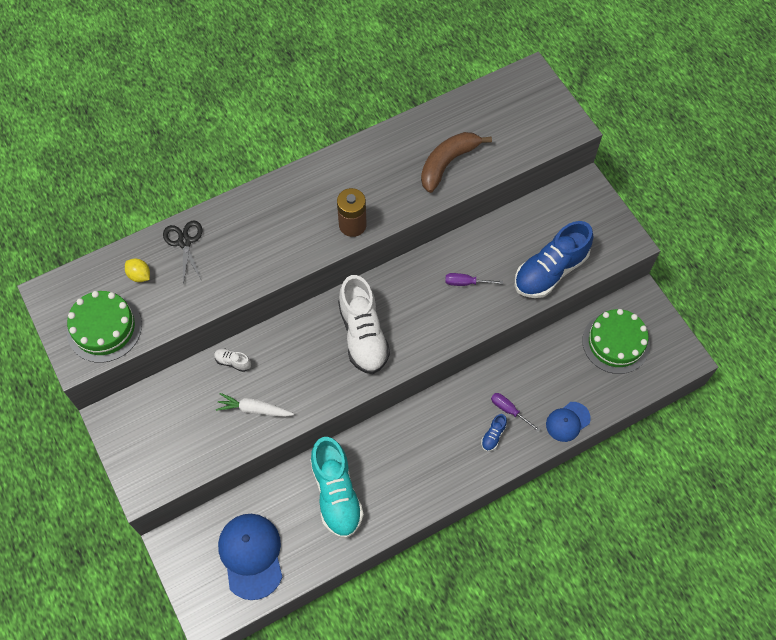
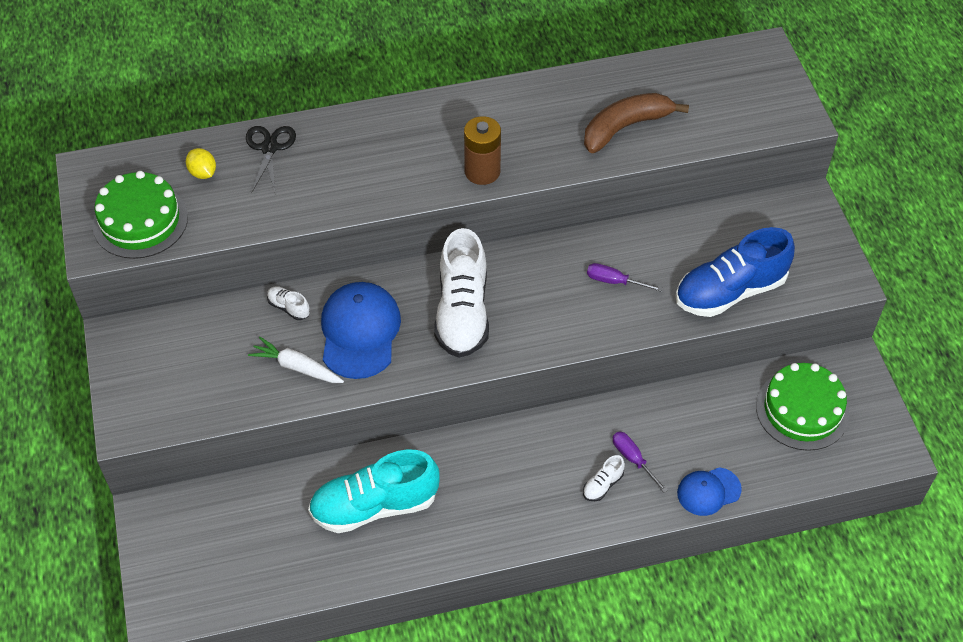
camera: 15 degrees right, 10 degrees down
blue cap [218,514,282,600] -> blue cap moved to [321,282,401,379]
turquoise shoe [310,437,364,538] -> turquoise shoe turned 75 degrees clockwise [308,449,440,533]
blue shoe [481,414,507,451] -> white shoe [583,455,625,501]

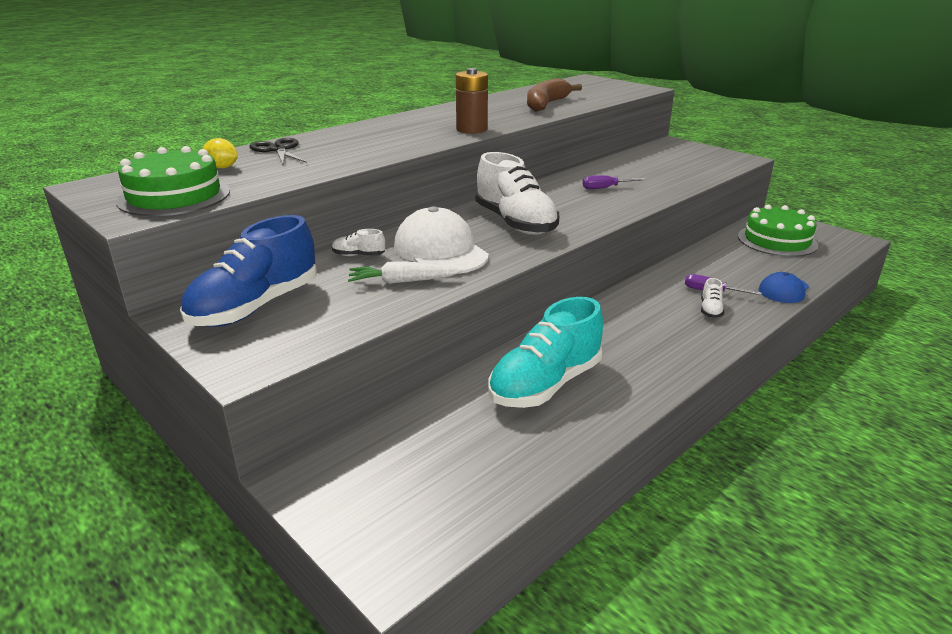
camera: 30 degrees left, 25 degrees down
blue cap [321,282,401,379] -> white cap [394,206,489,274]
blue shoe [676,227,795,317] -> blue shoe moved to [180,215,317,327]

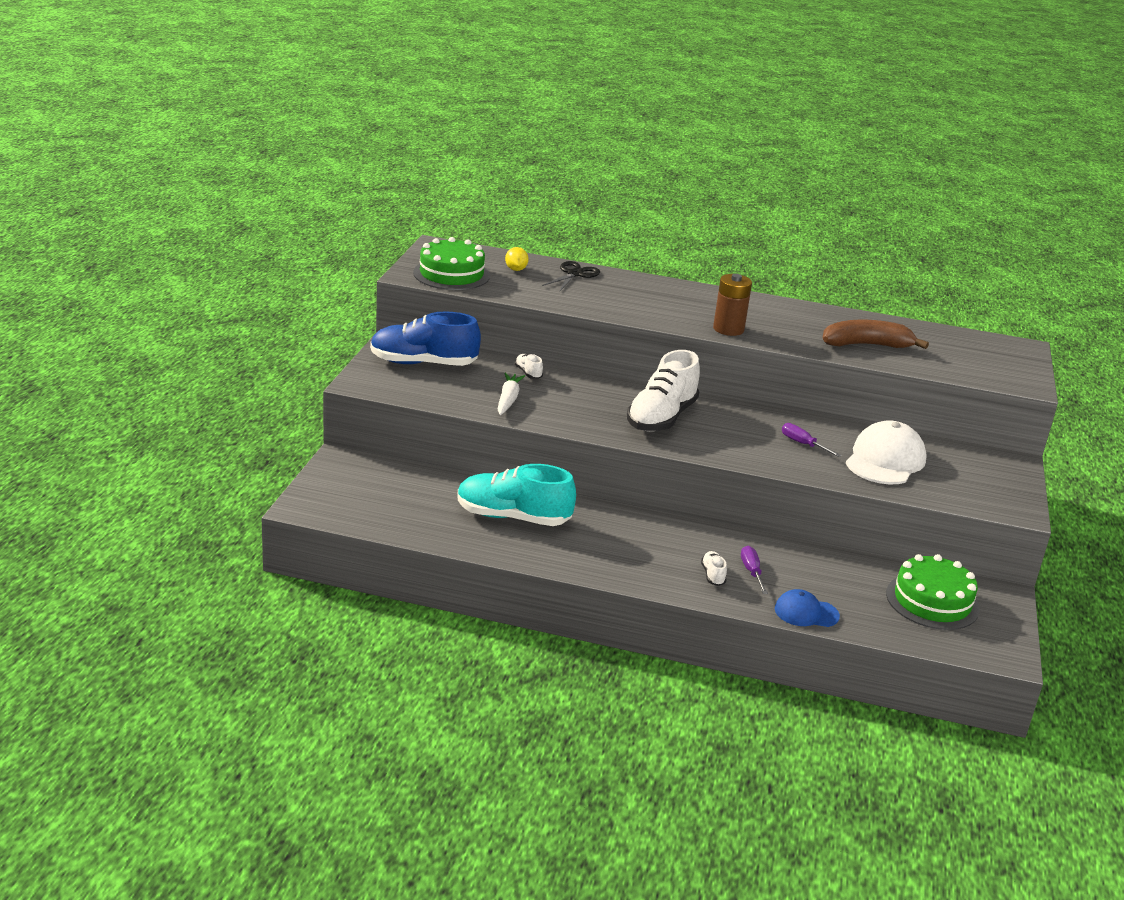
camera: 55 degrees right, 0 degrees up
white carrot [348,261,462,284] -> white carrot turned 45 degrees clockwise [498,373,525,415]
white cap [394,206,489,274] -> white cap moved to [846,420,927,484]
white shoe [701,278,724,318] -> white shoe turned 105 degrees clockwise [701,551,727,586]

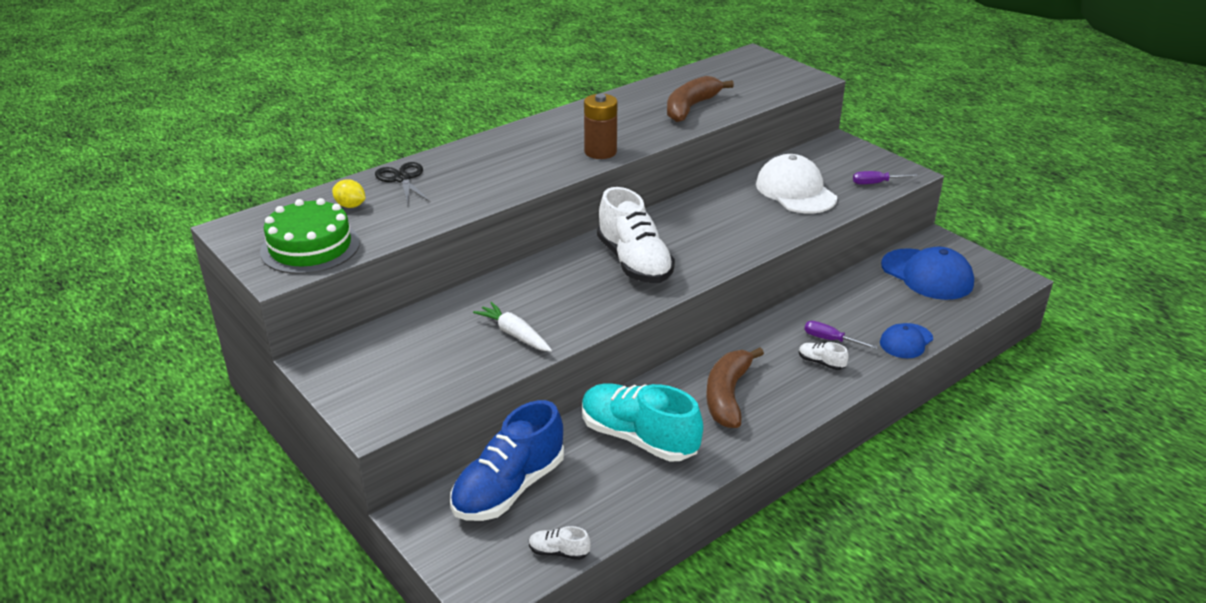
camera: 50 degrees left, 5 degrees up
blue shoe [370,312,481,366] -> blue shoe moved to [450,400,564,521]
turquoise shoe [457,464,576,526] -> turquoise shoe turned 75 degrees clockwise [582,383,703,461]
white shoe [515,354,543,379] -> white shoe moved to [529,526,591,560]
purple screwdriver [782,423,842,457] -> purple screwdriver moved to [853,171,918,184]
green cake [886,554,980,630] -> blue cap [881,247,974,300]
none -> brown banana [706,348,764,428]

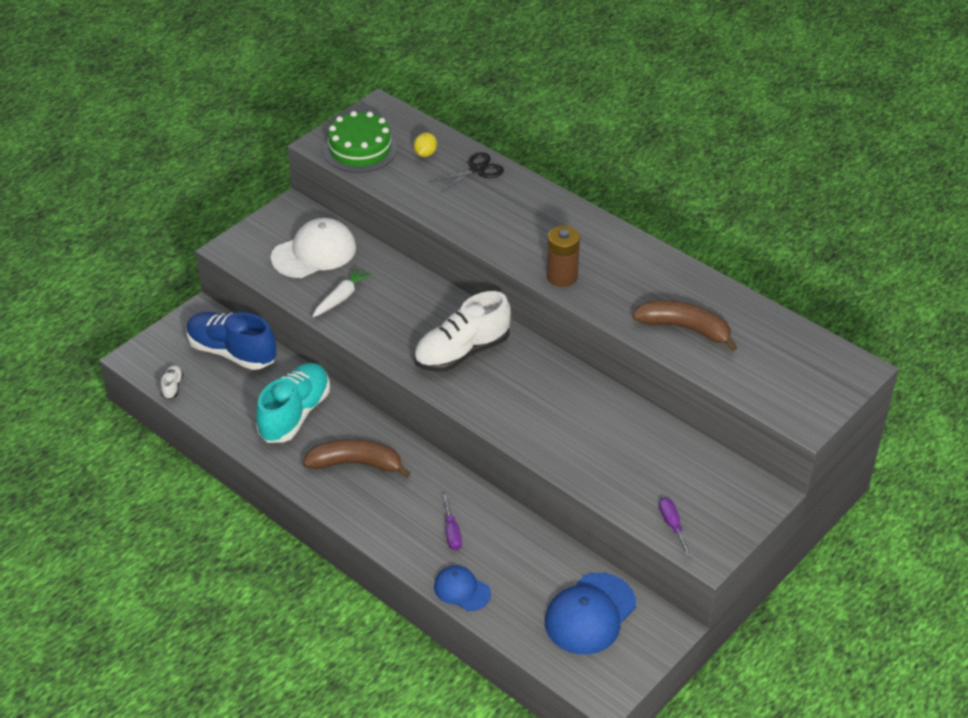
camera: 80 degrees right, 10 degrees up
white cap [756,154,837,213] -> white cap moved to [271,218,356,278]
white shoe [799,342,849,370] -> none
purple screwdriver [804,321,878,349] -> purple screwdriver turned 150 degrees clockwise [443,494,462,551]

